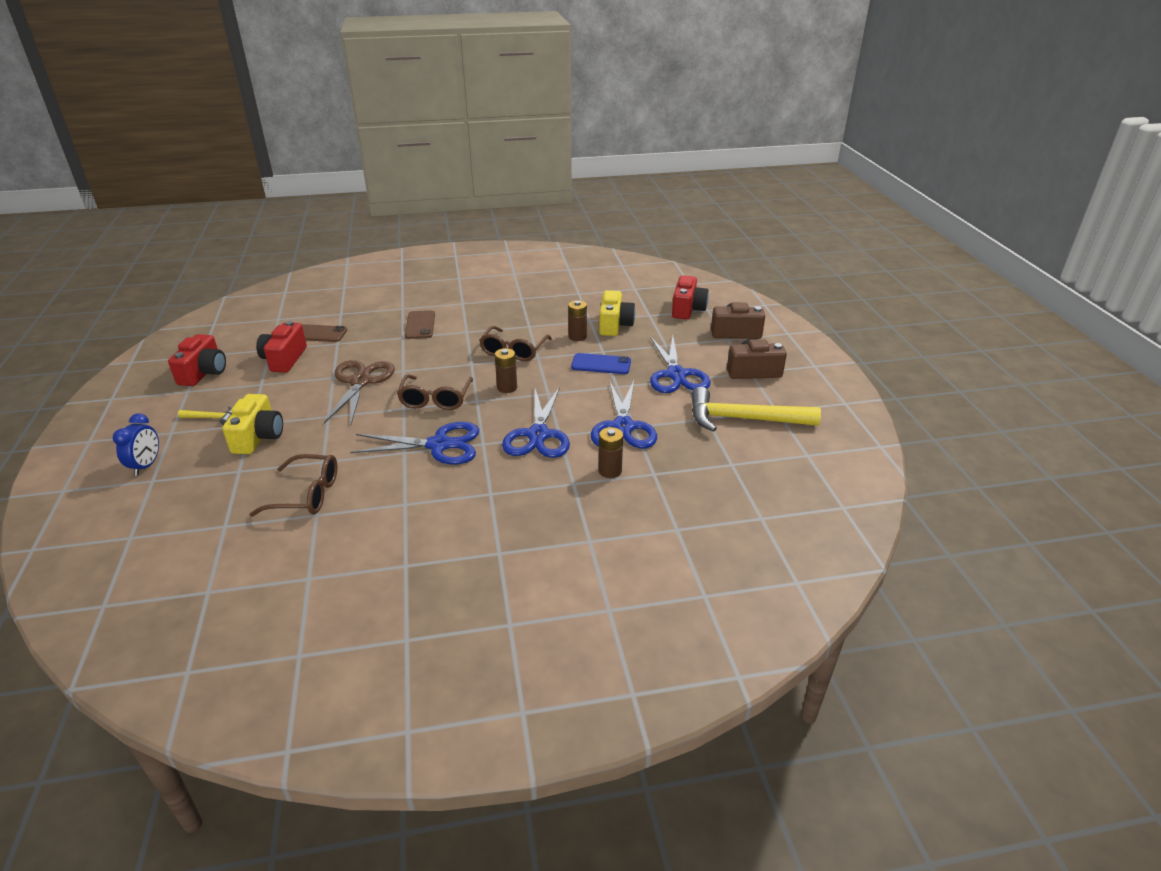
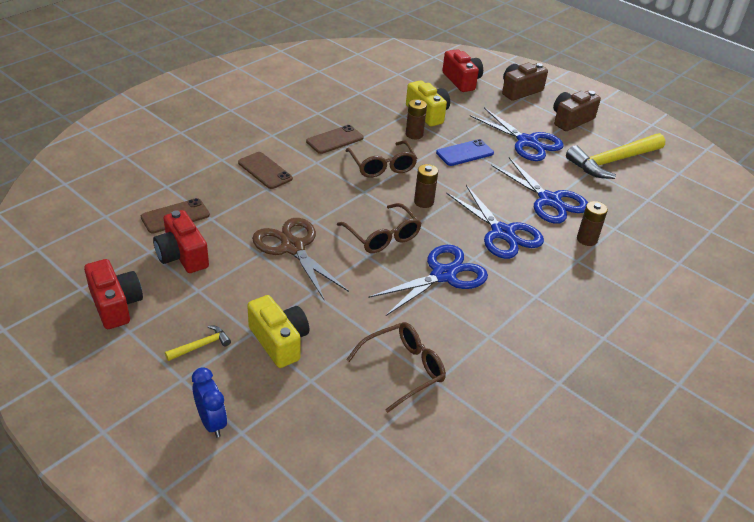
camera: 40 degrees left, 5 degrees up
none -> brown phone [306,125,364,154]

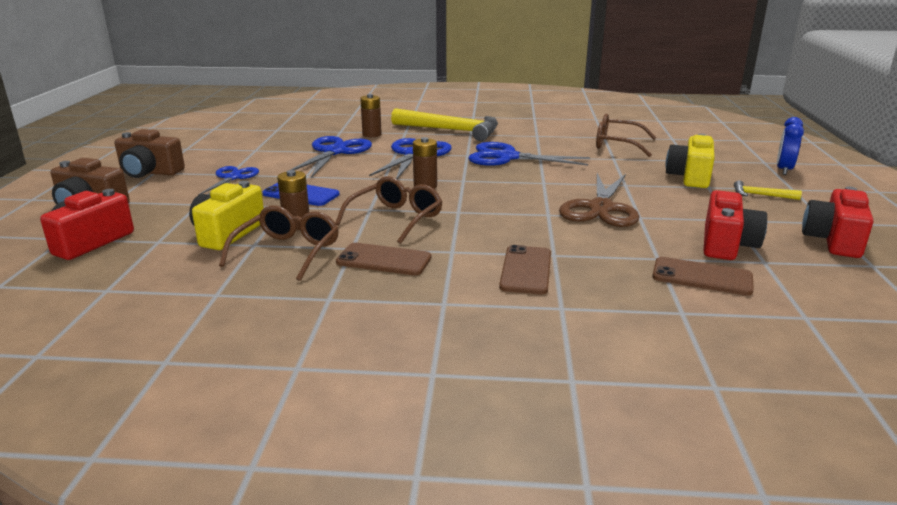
camera: 125 degrees left, 15 degrees down
brown glasses [337,203,422,253] -> brown glasses moved to [219,206,339,281]
blue scissors [470,108,564,161] -> blue scissors [198,166,259,195], size x0.63
yellow hammer [566,133,665,179] -> yellow hammer moved to [391,108,498,141]

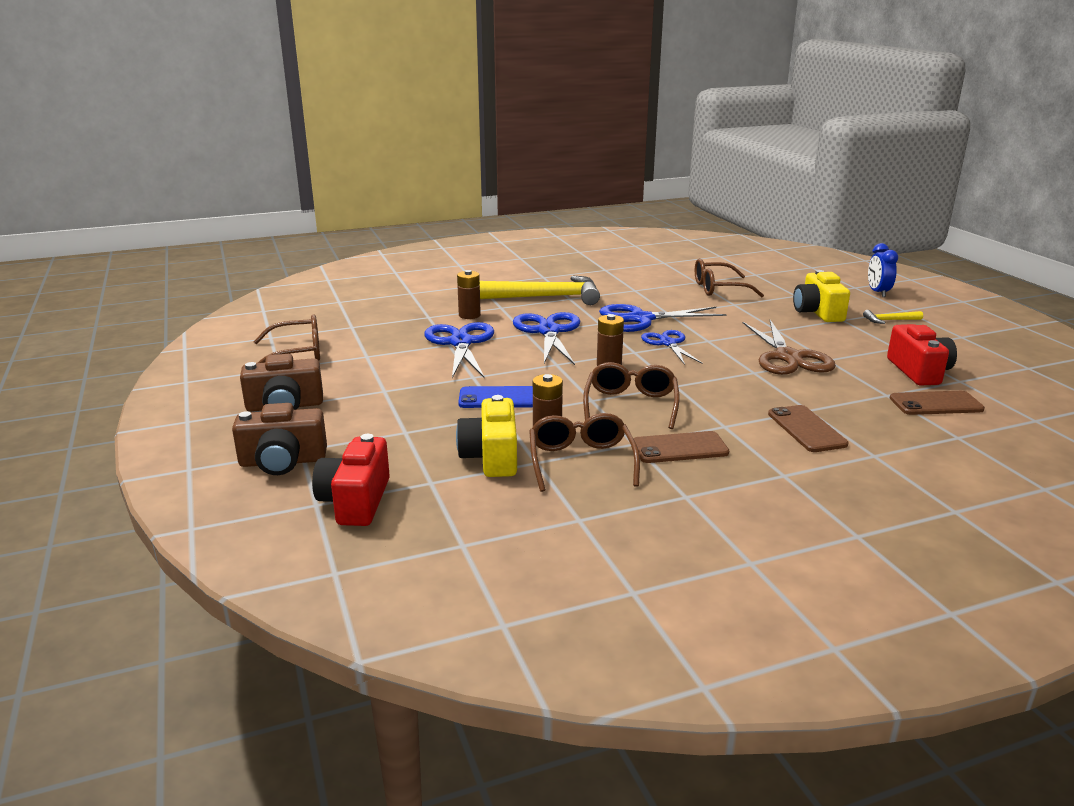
camera: 25 degrees left, 0 degrees up
blue scissors [198,166,259,195] -> blue scissors moved to [641,330,703,365]
red camera [802,187,873,258] -> none
none -> brown glasses [253,314,320,363]

